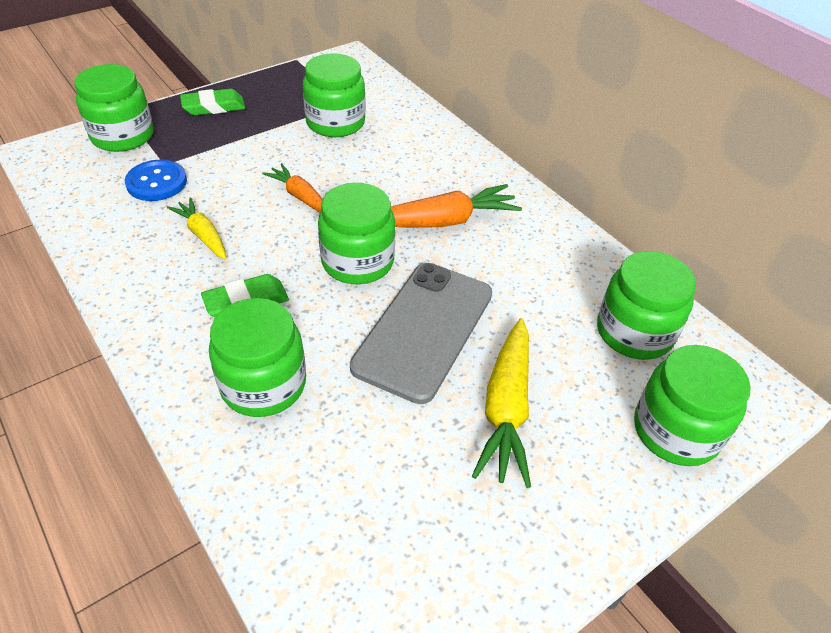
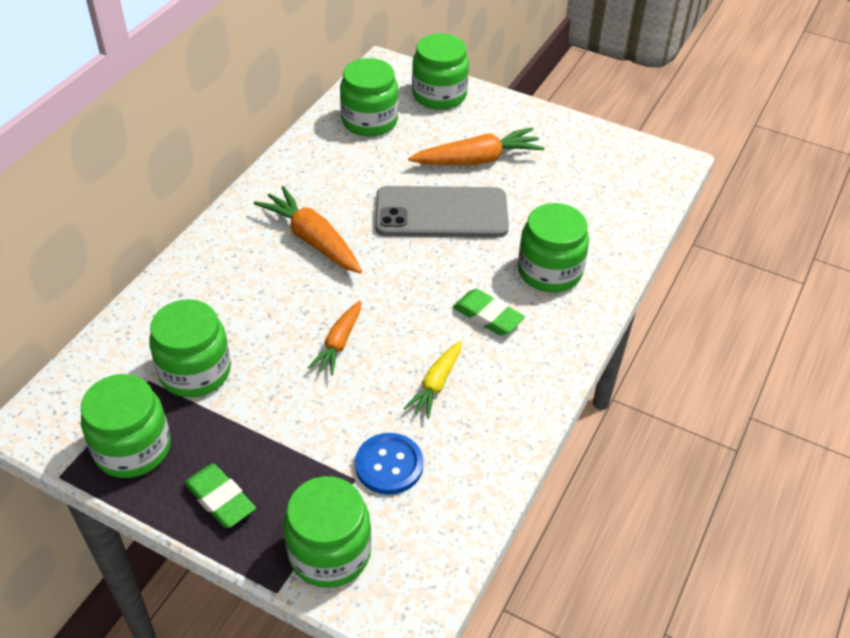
camera: 115 degrees left, 0 degrees up
green jar [318,183,395,284] -> green jar moved to [81,374,171,478]
yellow carrot [472,318,531,488] -> orange carrot [408,127,545,165]

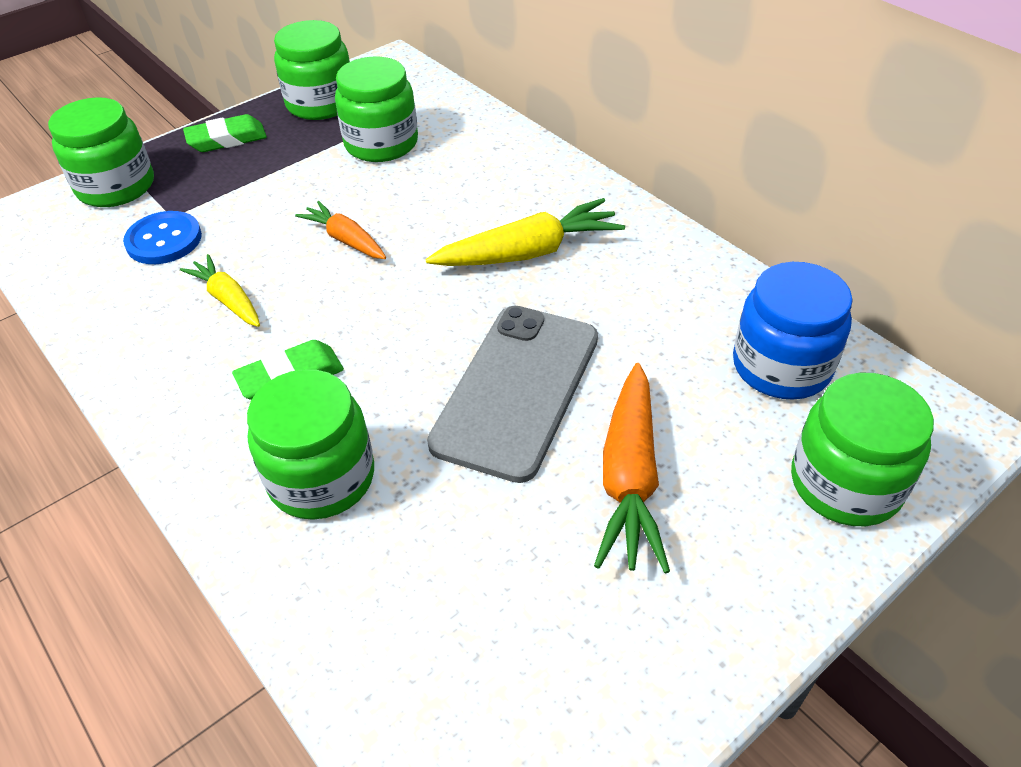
camera: 115 degrees right, 0 degrees up
orange carrot [254,186,362,273] -> yellow carrot [426,198,625,266]
green jar [340,58,398,136] -> blue jar [733,262,853,400]

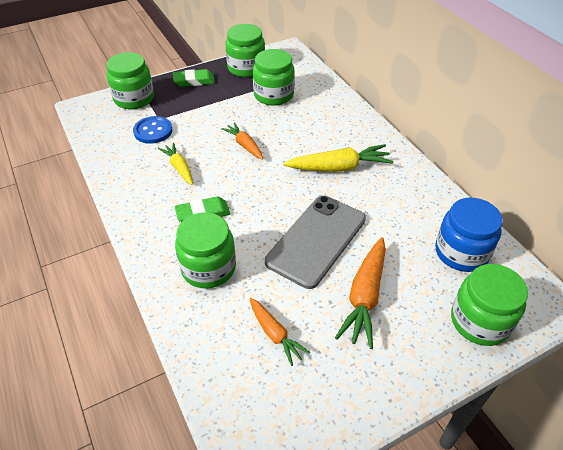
camera: 10 degrees right, 0 degrees up
none -> orange carrot [249,297,310,366]

